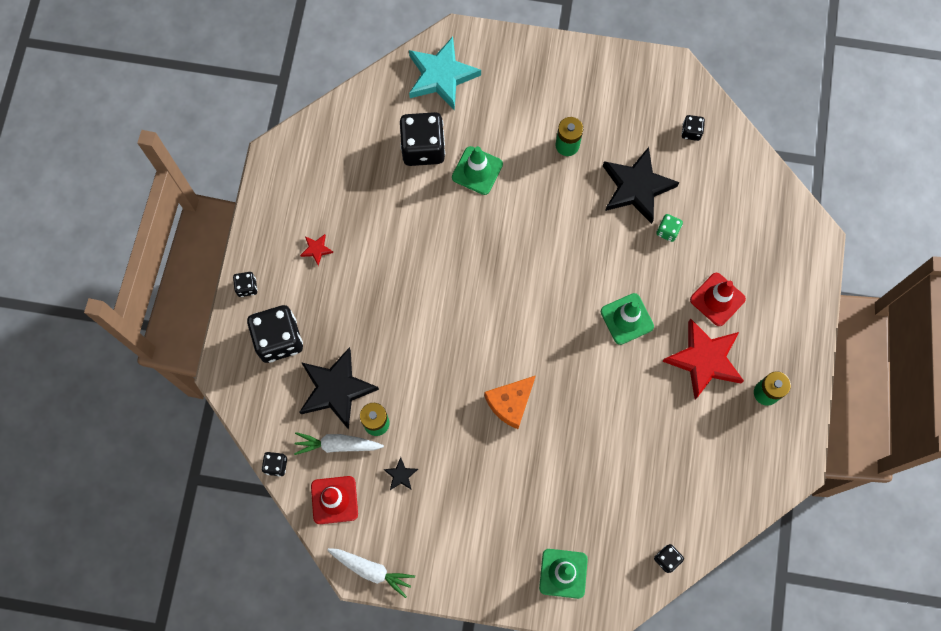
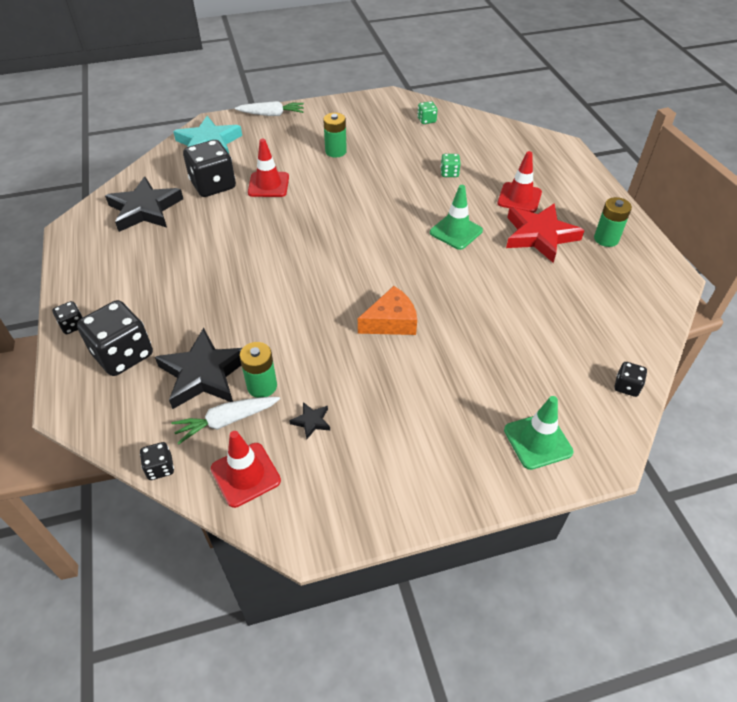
camera: 25 degrees left, 25 degrees down
red star [300,234,333,266] -> none
white carrot [327,548,415,598] -> white carrot moved to [235,101,304,116]
green traffic cone [452,146,503,195] -> red traffic cone [248,139,289,197]
orange cheese [484,376,536,429] -> orange cheese turned 135 degrees counterclockwise [358,286,417,335]
black star [603,147,679,224] -> black star moved to [105,177,183,232]
black dice [682,115,705,141] -> green dice [417,101,438,124]

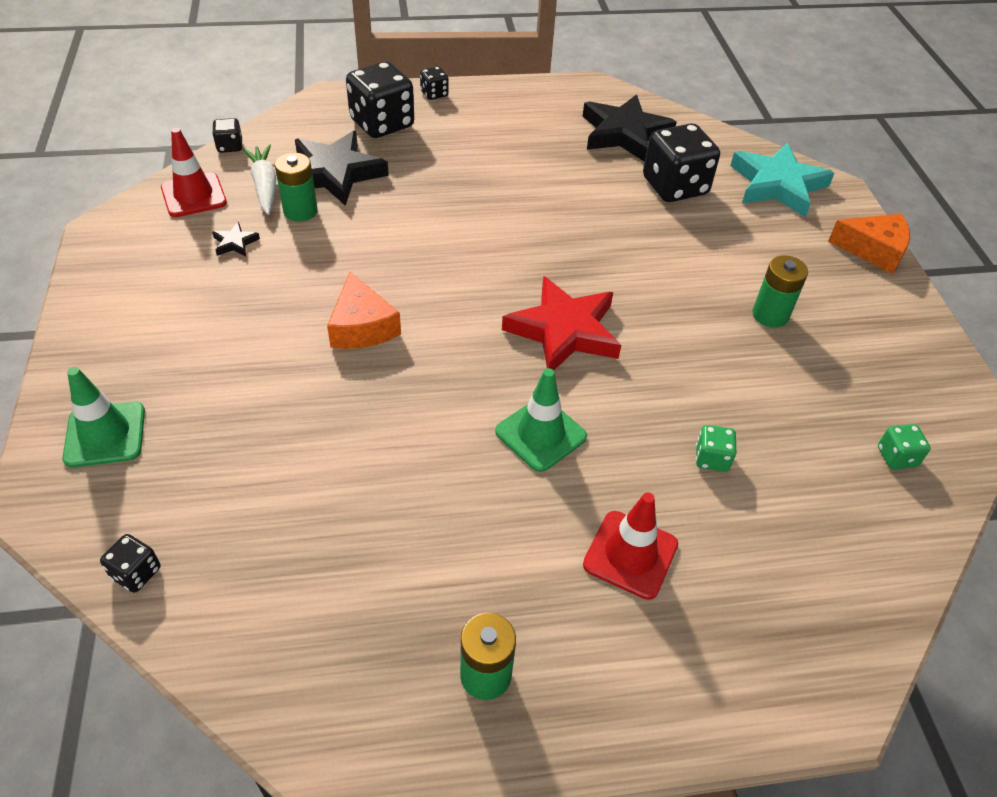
camera: 95 degrees right, 0 degrees up
white carrot [235,101,304,116] -> orange cheese [828,214,910,274]
red traffic cone [248,139,289,197] -> none
red star [506,203,585,263] -> red star moved to [502,276,621,371]

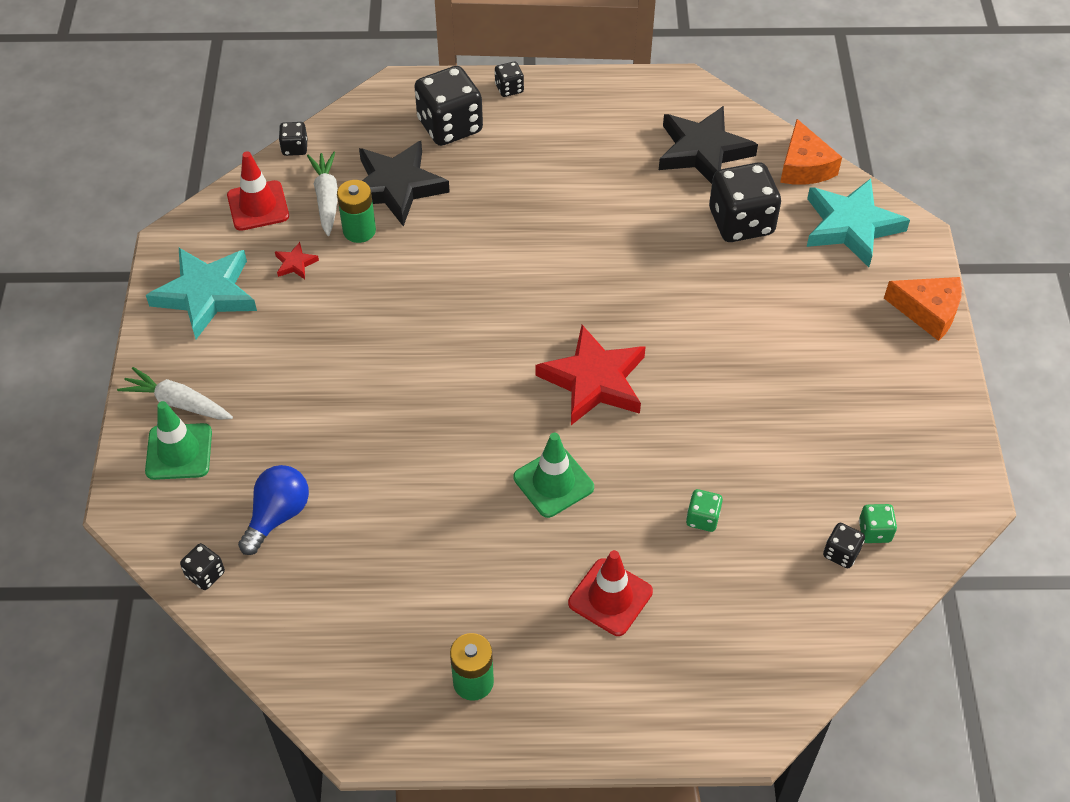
camera: 10 degrees right, 5 degrees up
black star [212,222,260,256] -> red star [275,242,319,279]
orange cheese [327,272,401,349] -> orange cheese moved to [780,119,842,185]
green battery [753,255,808,328] -> none
none -> white carrot [117,367,233,420]
none -> turquoise star [146,248,257,339]
none -> blue light bulb [238,465,309,555]
none -> black dice [823,523,865,568]

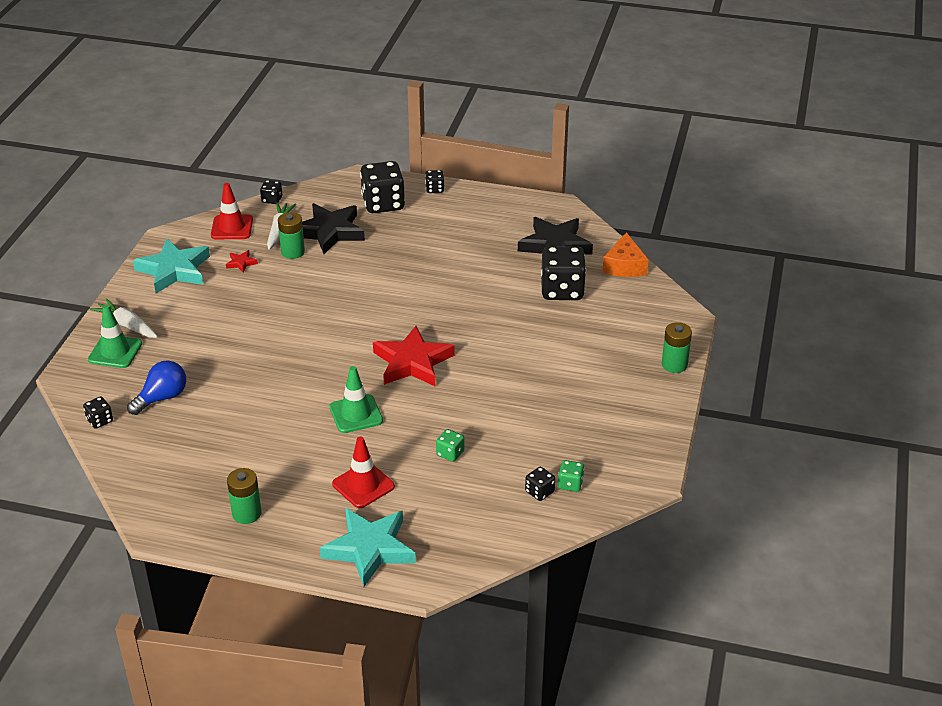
camera: 15 degrees right, 15 degrees down
turquoise star [807,178,910,267] -> turquoise star moved to [320,508,416,587]
orange cheese [884,277,962,341] -> green battery [662,322,692,373]

